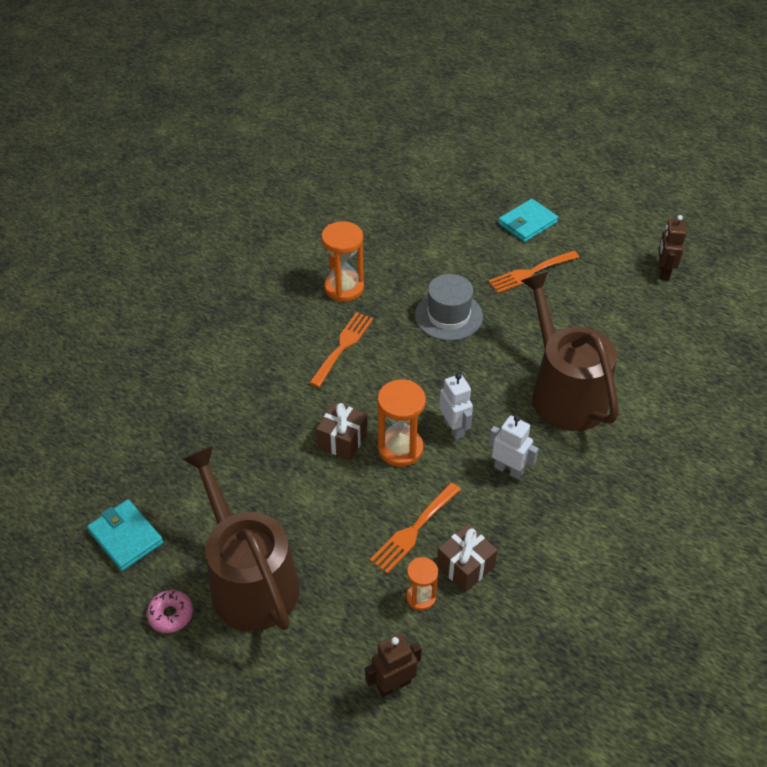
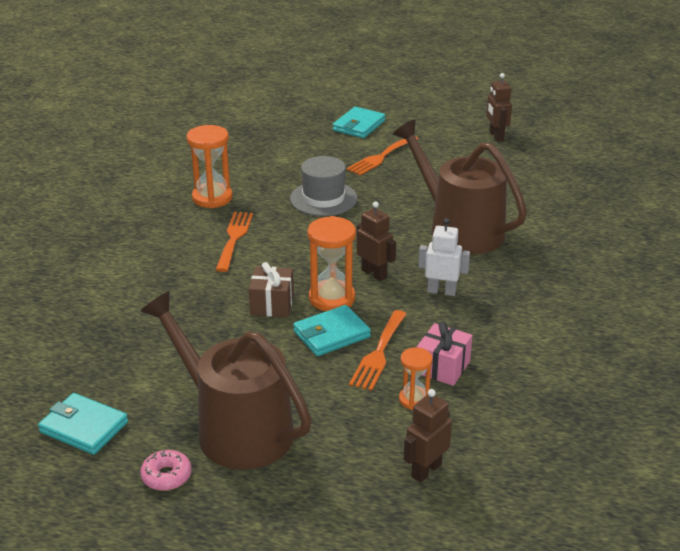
camera: 20 degrees left, 15 degrees down
brown gift [437,524,498,592] -> pink gift [417,322,472,386]
white robot [439,373,473,440] -> brown robot [357,202,396,281]
none -> turquoise wallet [293,305,371,356]

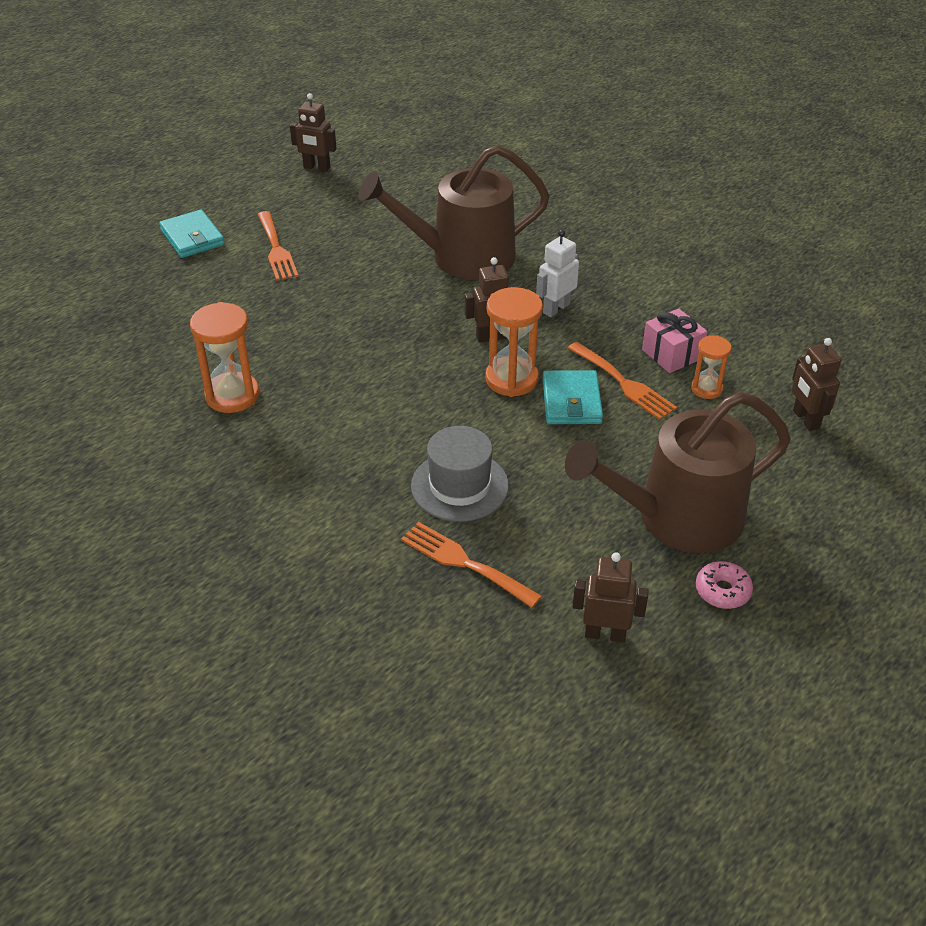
camera: 60 degrees left, 10 degrees up
turquoise wallet [38,393,128,455] -> brown robot [573,552,649,643]
orange fork [216,212,253,272] -> orange fork moved to [401,522,542,608]
brown gift [249,262,294,317] -> none
grey hat [290,156,357,216] -> grey hat moved to [411,426,509,522]

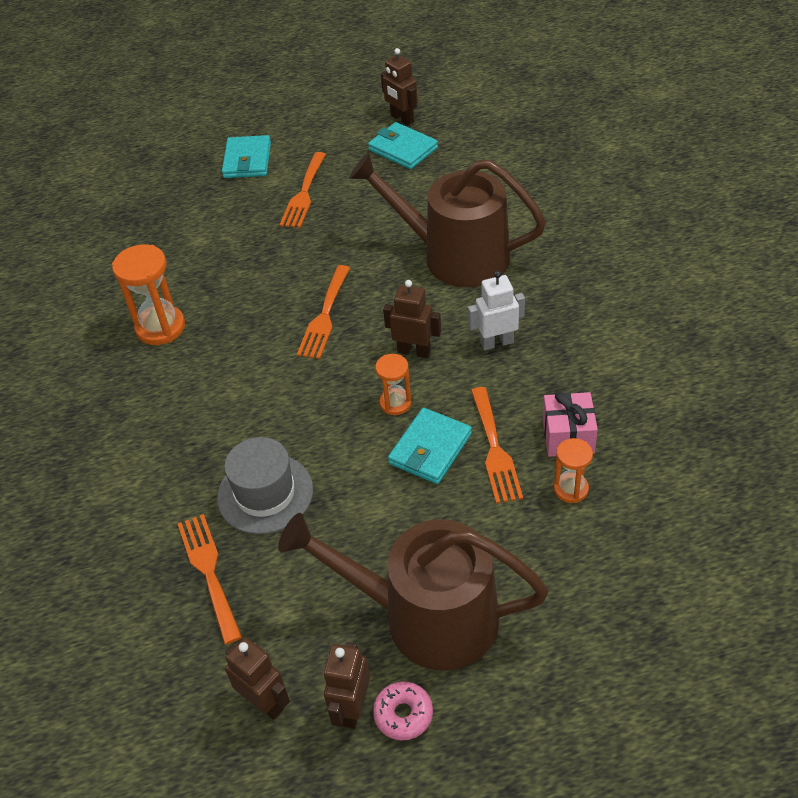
camera: 35 degrees right, 5 degrees up
orange hourglass [485,287,543,397] -> orange hourglass [375,354,412,415], size x0.59
brown robot [792,338,841,431] -> brown robot moved to [323,642,370,729]
none -> orange fork [297,265,350,359]
none -> turquoise wallet [368,122,438,169]

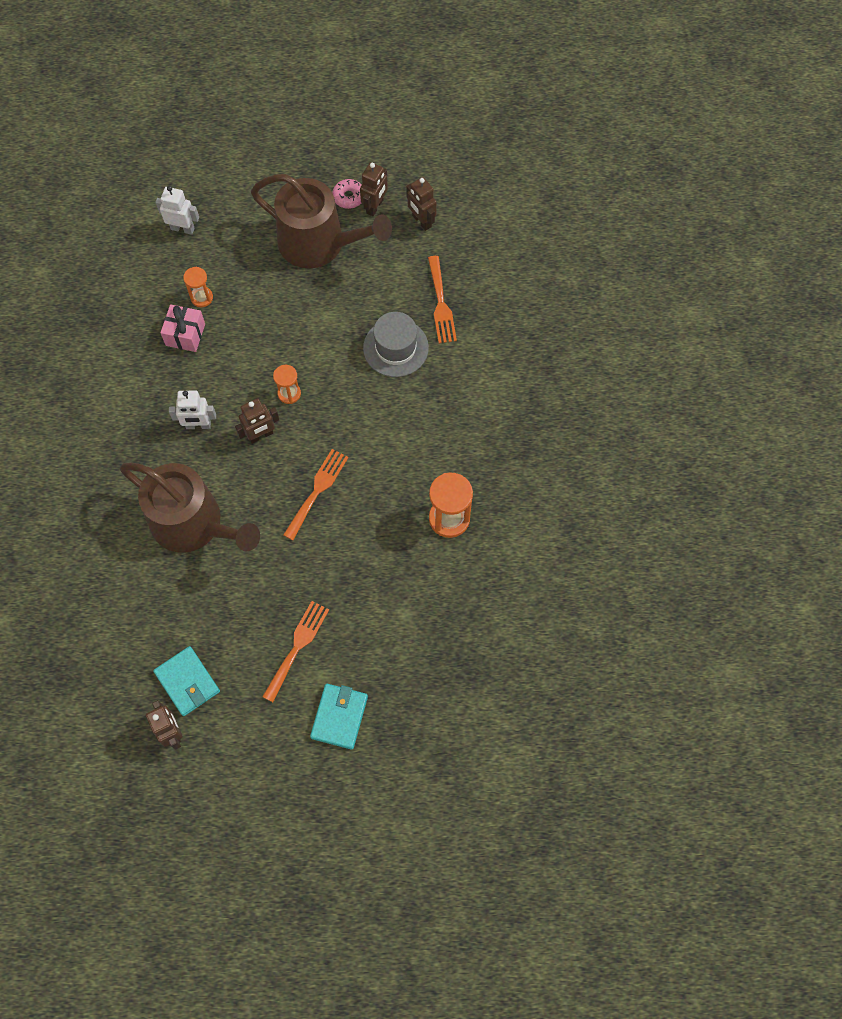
camera: 170 degrees left, 20 degrees up
brown robot [383,280,441,358] -> brown robot turned 60 degrees counterclockwise [235,398,279,444]
turquoise wallet [388,408,472,484] -> none
orange fork [471,387,523,504] -> none
none -> white robot [155,186,199,235]

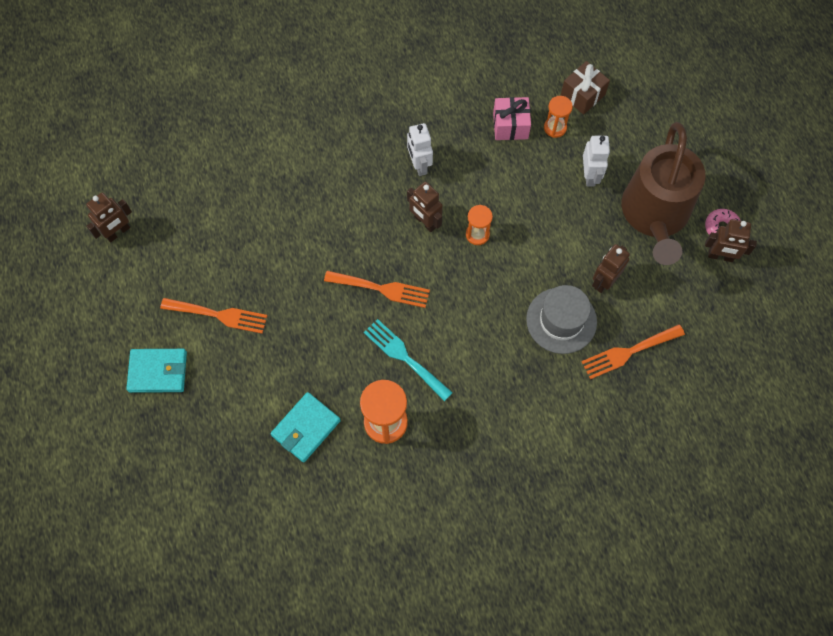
camera: 75 degrees right, 0 degrees up
brown watering can [120,463,260,552] -> none
turquoise wallet [153,646,220,716] -> turquoise wallet moved to [271,392,341,462]
white robot [155,186,199,235] -> white robot moved to [583,135,610,186]
brown robot [406,177,437,231] -> brown robot moved to [592,244,630,293]
none -> turquoise fork [364,319,453,401]
none -> brown gift [561,61,610,115]

